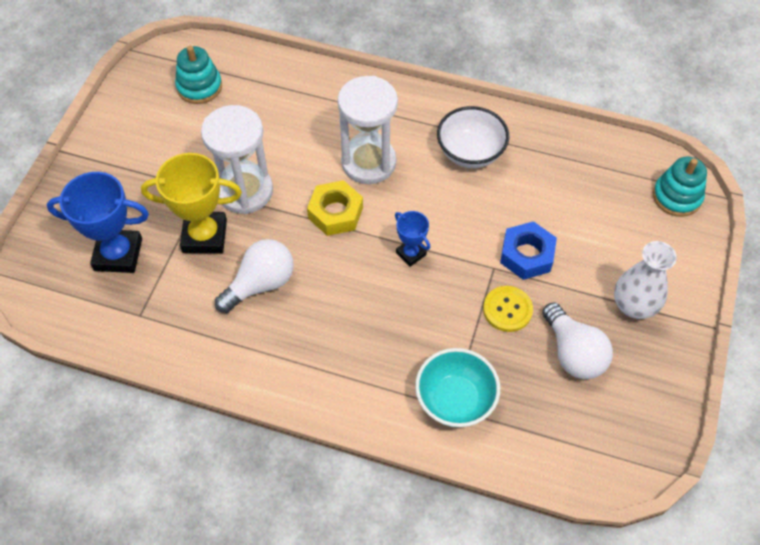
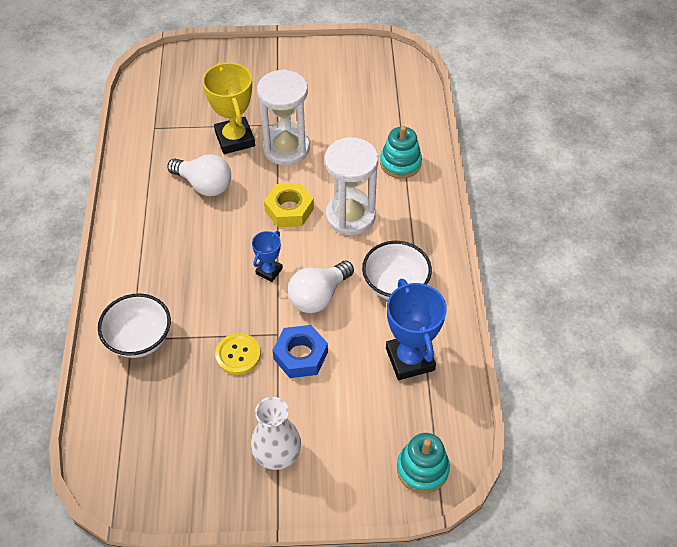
camera: 70 degrees right, 5 degrees down
blue trophy [47,172,149,273] -> blue trophy moved to [386,279,447,380]
turquoise stacking toy [175,46,222,104] -> turquoise stacking toy moved to [380,126,422,179]
turquoise bowl [415,348,500,427] -> white bowl [98,293,171,358]
white light bulb [542,302,613,379] -> white light bulb moved to [288,261,354,313]

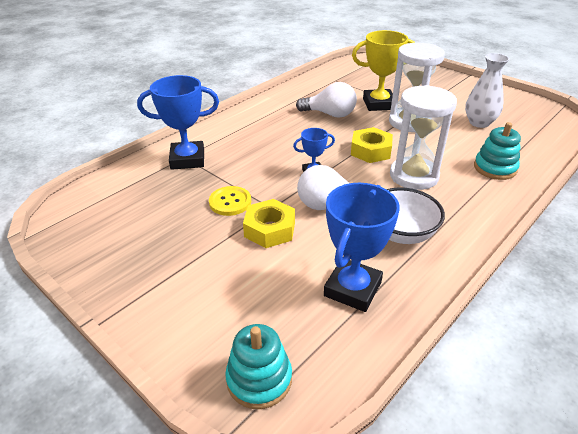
camera: 45 degrees right, 15 degrees down
white bowl [98,293,171,358] -> blue trophy [137,75,219,170]
white light bulb [167,154,231,196] -> white light bulb turned 60 degrees counterclockwise [296,82,357,118]
yellow trophy [202,62,255,154] -> yellow trophy turned 60 degrees clockwise [352,30,415,111]
white vase [251,397,301,470] -> white vase moved to [465,53,510,128]
blue nut [273,325,328,378] -> yellow nut [243,199,295,248]

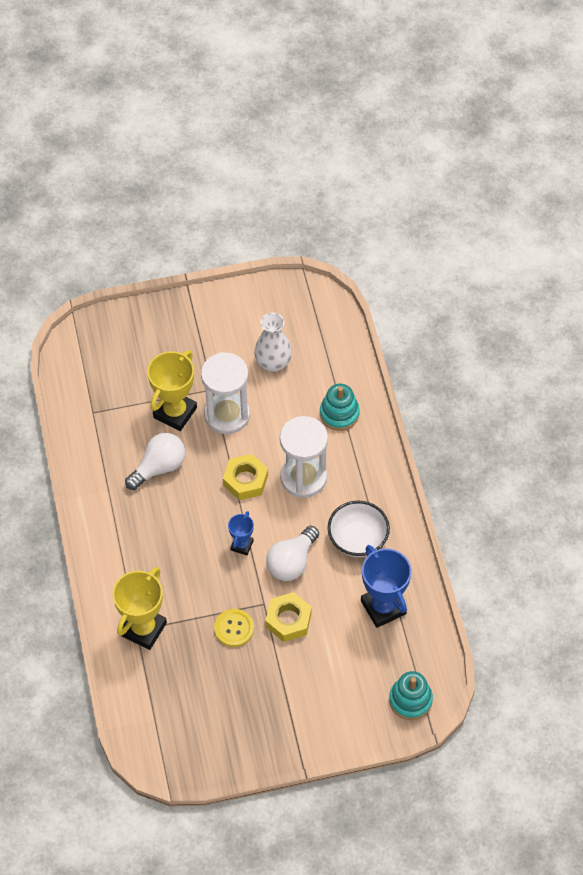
camera: 55 degrees left, 20 degrees up
blue trophy [137,75,219,170] -> yellow trophy [113,567,167,650]

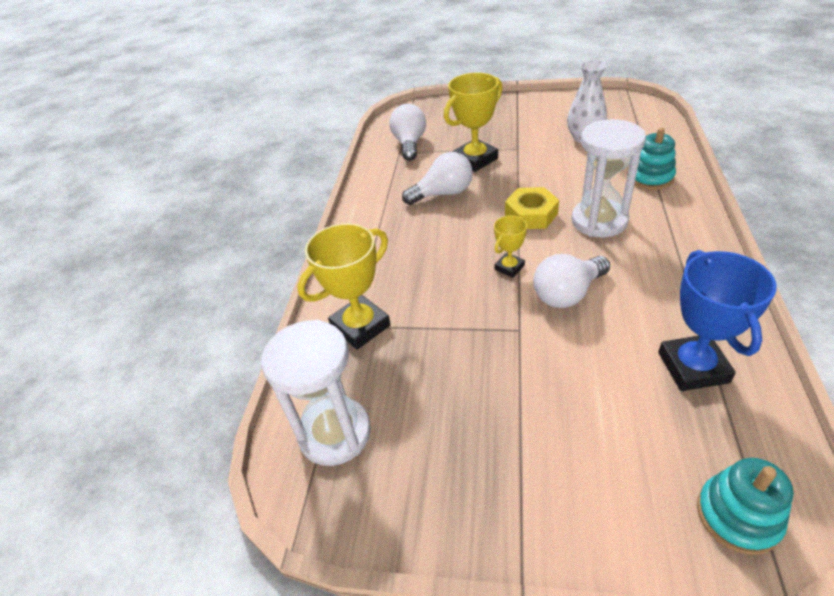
camera: 25 degrees right, 15 degrees down
white hourglass [201,352,250,434] -> white hourglass moved to [261,320,371,466]
yellow button [214,609,254,647] -> none
blue trophy [228,511,254,555] -> yellow trophy [494,216,527,278]
yellow nut [266,592,312,642] -> none
white bowl [327,501,390,557] -> none
none -> white light bulb [390,104,426,161]

